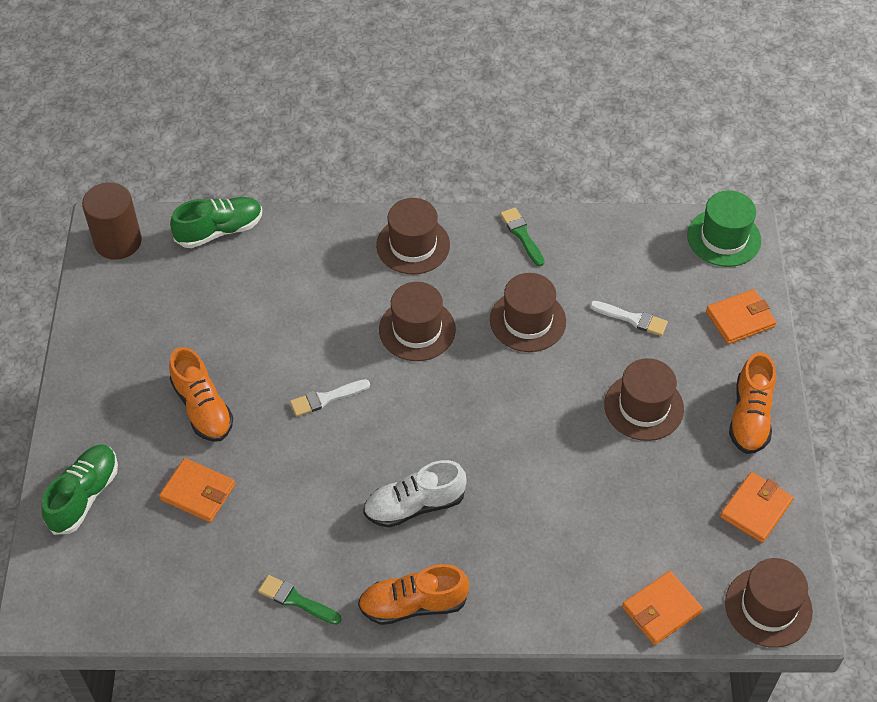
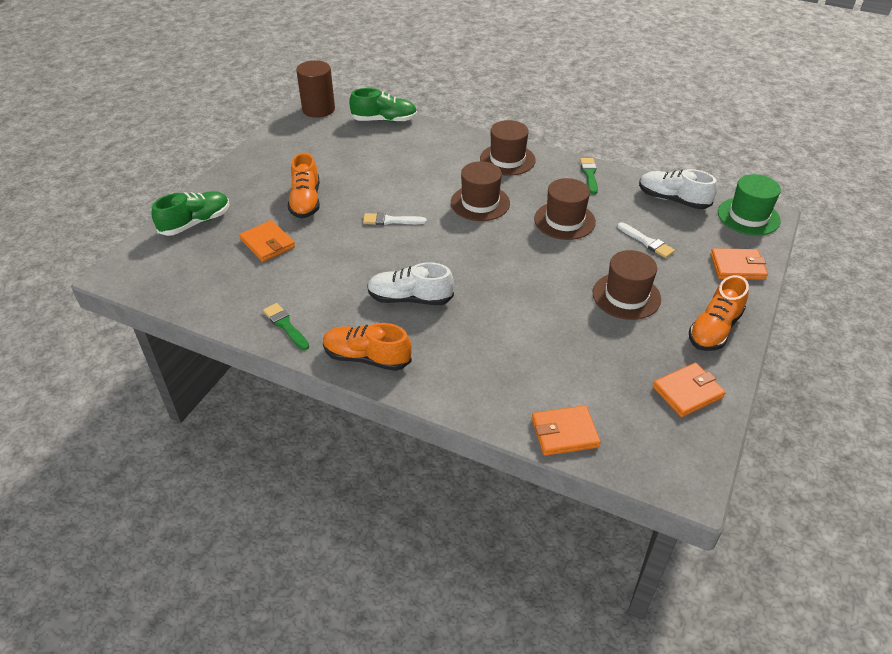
camera: 25 degrees right, 10 degrees down
brown hat [725,558,813,648] -> none
none -> white shoe [639,169,717,209]

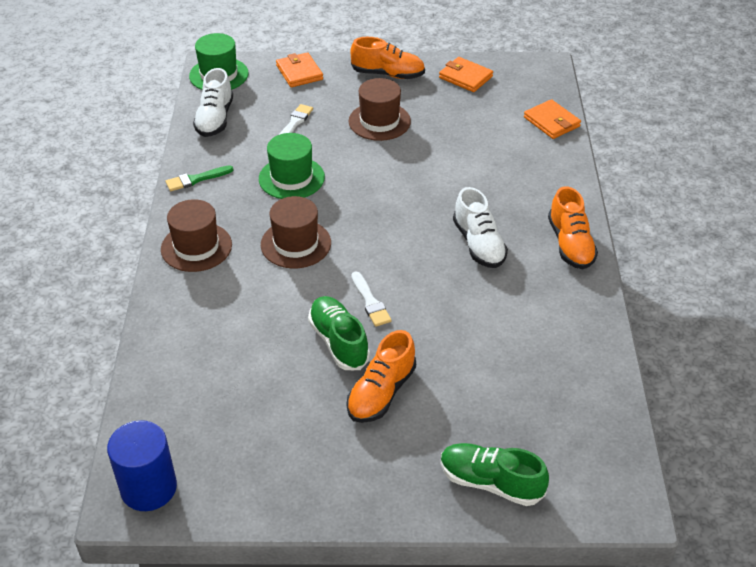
camera: 115 degrees left, 0 degrees up
orange wallet [239,220,295,262] -> none
green brush [263,303,309,350] -> none
orange shoe [288,153,320,219] -> orange shoe turned 150 degrees clockwise [347,330,416,423]
brown cylinder [296,60,335,118] -> blue cylinder [107,420,177,511]
green shoe [349,88,417,122] -> green shoe moved to [308,296,370,370]
brown hat [534,178,596,240] -> green hat [259,133,325,199]

